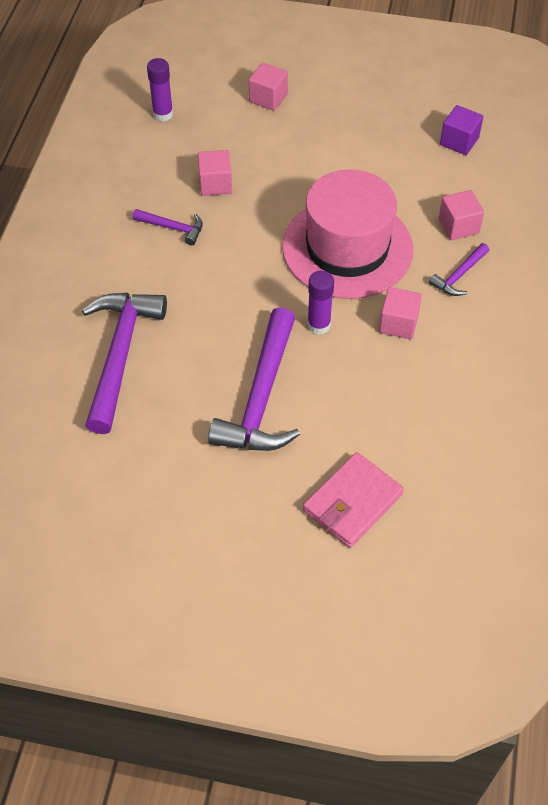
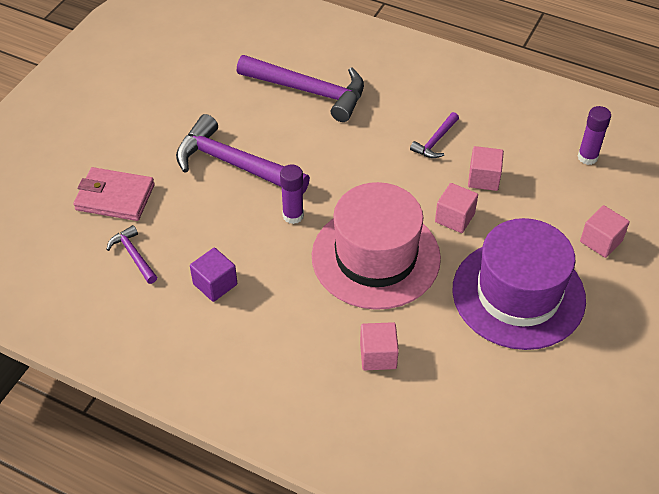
camera: 105 degrees right, 5 degrees down
pink wallet [303,452,404,548] -> pink wallet turned 45 degrees counterclockwise [73,167,155,221]
pink cube [379,287,422,339] -> pink cube moved to [435,183,478,233]
purple hammer [429,243,489,296] -> purple hammer moved to [106,225,157,284]
purple cube [440,105,484,155] -> purple cube moved to [190,247,237,302]
none -> purple hat [452,218,586,350]

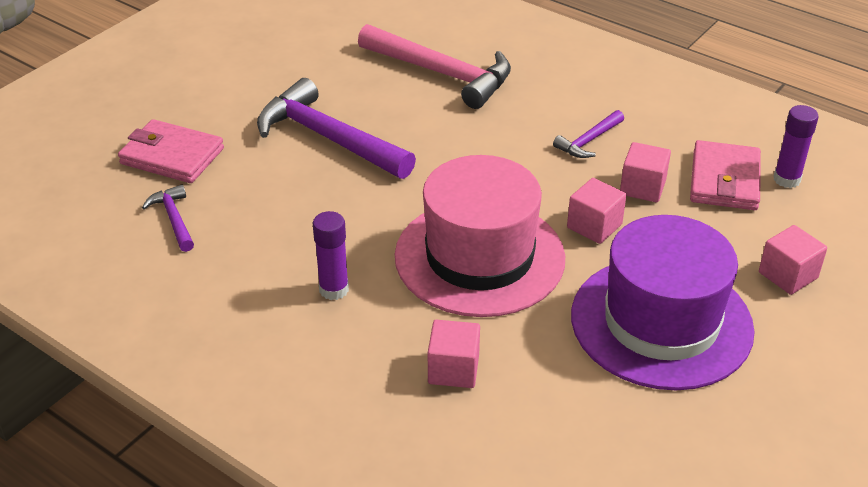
camera: 10 degrees right, 10 degrees down
purple cube [190,247,237,302] -> none
purple hammer [237,55,364,122] -> pink hammer [358,24,511,109]
purple glue stick [280,165,304,224] -> purple glue stick moved to [313,211,349,300]
none -> pink wallet [690,140,761,210]

